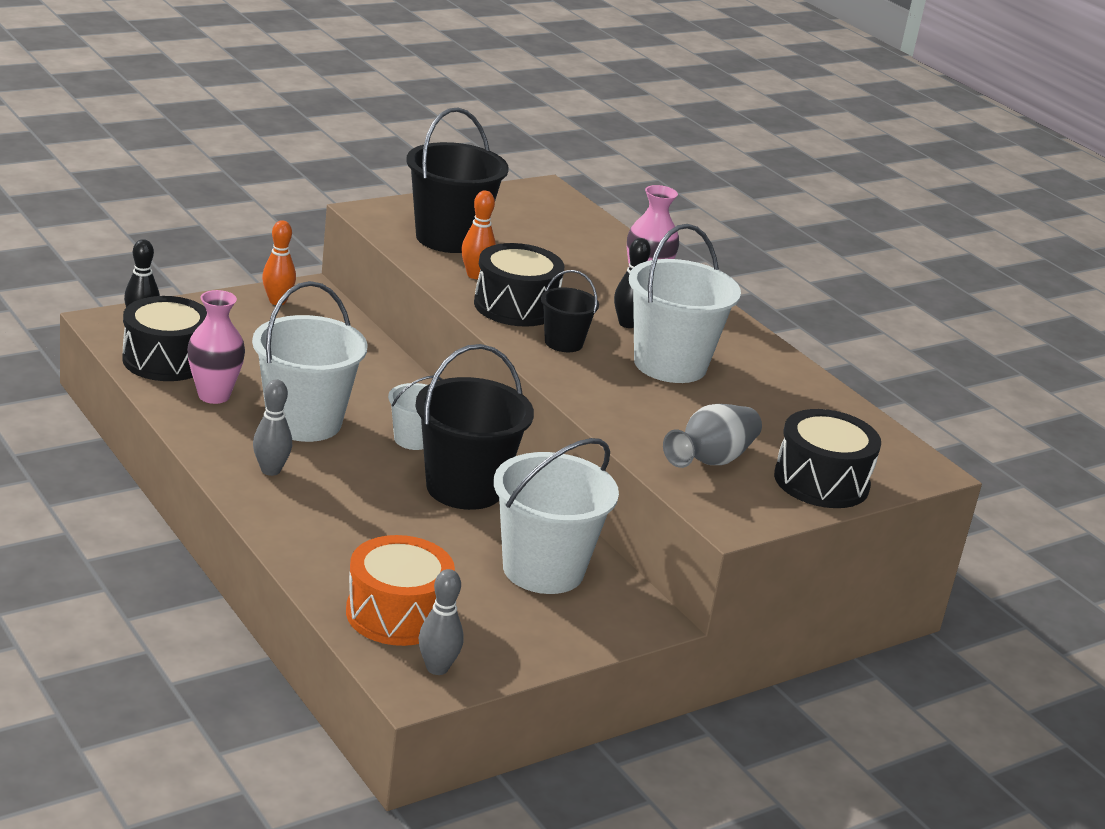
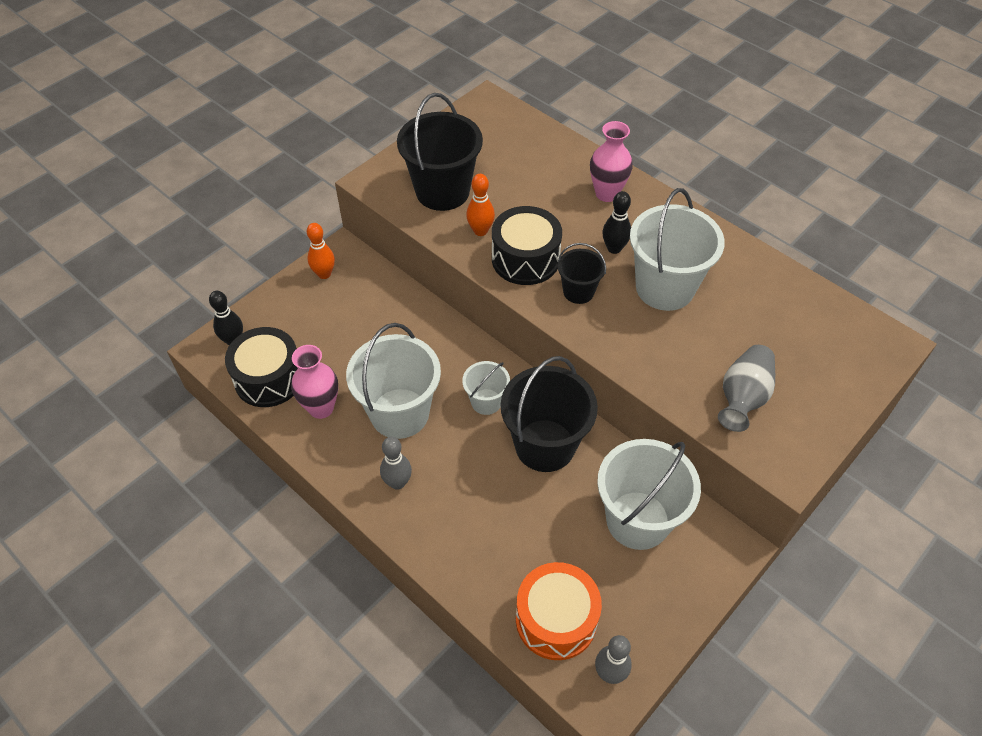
camera: 10 degrees left, 25 degrees up
black drum [774,409,881,508] -> none

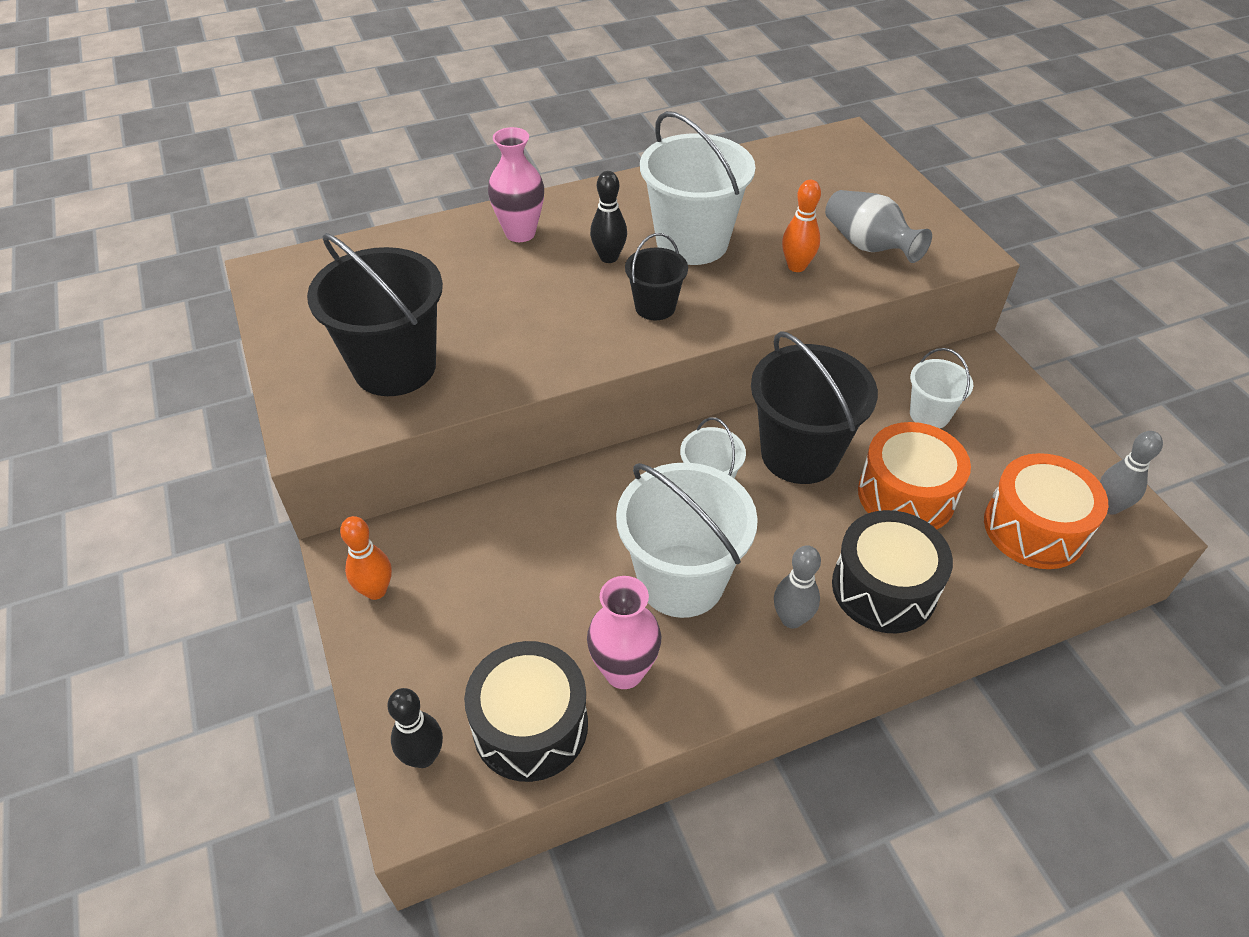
camera: 65 degrees left, 5 degrees down
orange bowling pin [466,174,495,236] -> orange bowling pin moved to [782,180,821,272]
black drum [492,206,562,285] -> black drum moved to [832,510,953,633]
white bucket [597,439,701,550] -> white bucket [910,348,973,428], size x0.53
none -> orange drum [858,422,971,529]

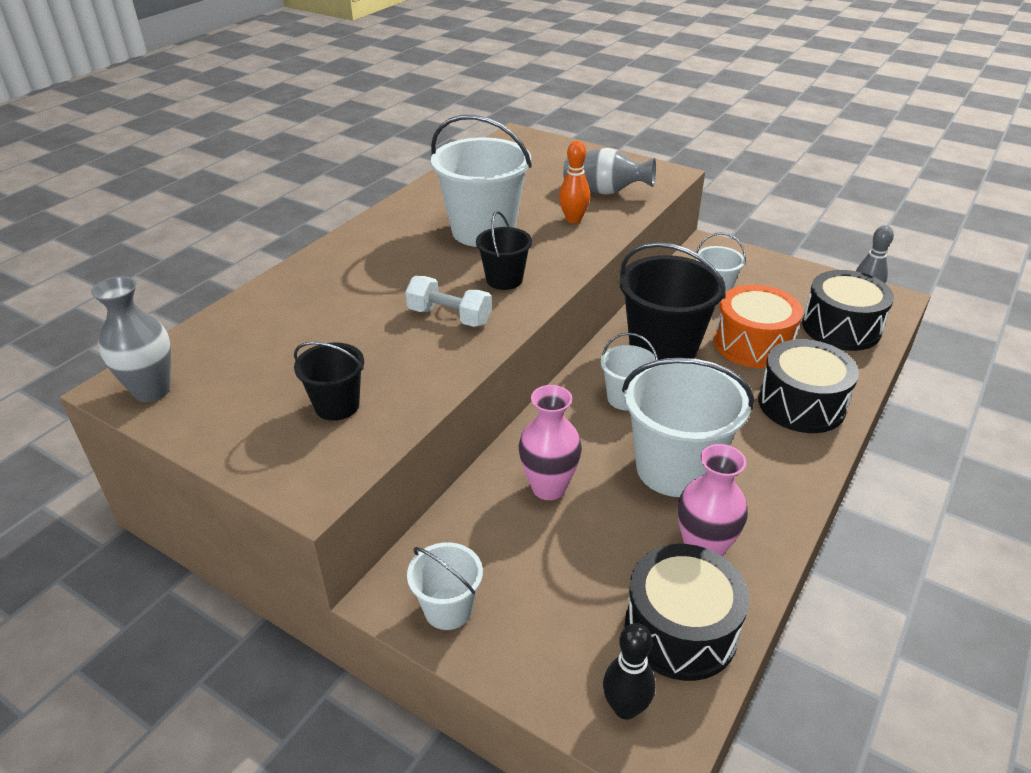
camera: 35 degrees left, 10 degrees down
black bucket [307,233,443,396] -> black bucket [294,342,364,421], size x0.53
orange bowling pin [340,516,392,600] -> white bucket [407,542,483,630]
pink vase [488,127,544,242] -> pink vase moved to [518,385,582,500]
black bowling pin [590,171,627,263] -> none
grey bowling pin [774,545,821,629] -> none
orange drum [984,453,1108,569] -> black drum [802,270,894,351]
none -> grey vase [91,276,171,402]
none -> white dumbbell [405,276,492,327]

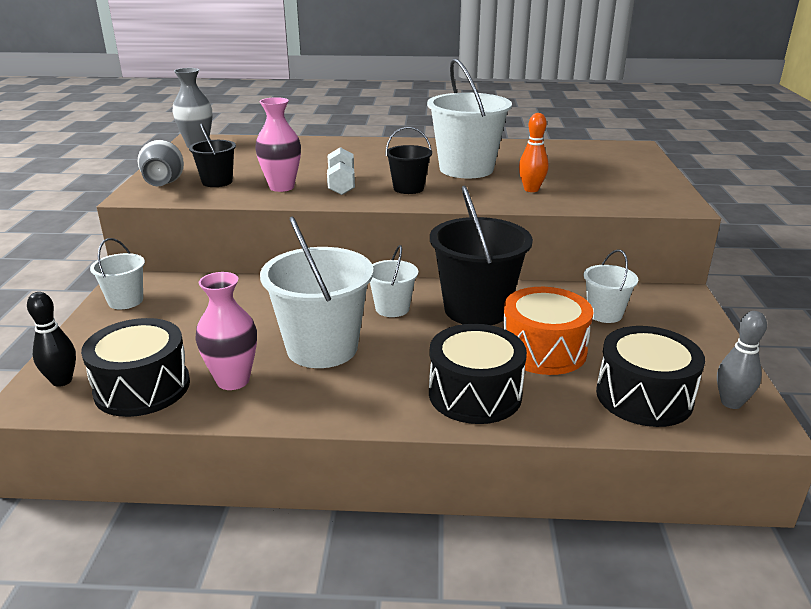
camera: 60 degrees right, 10 degrees down
pink vase [518,385,582,500] -> pink vase moved to [255,97,301,192]
grey vase [563,148,656,195] -> grey vase moved to [138,140,184,186]

